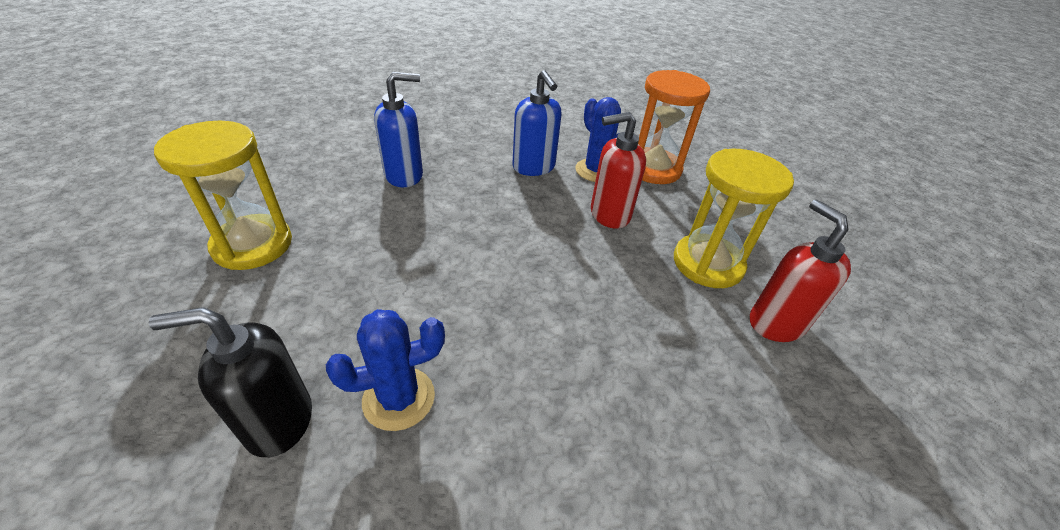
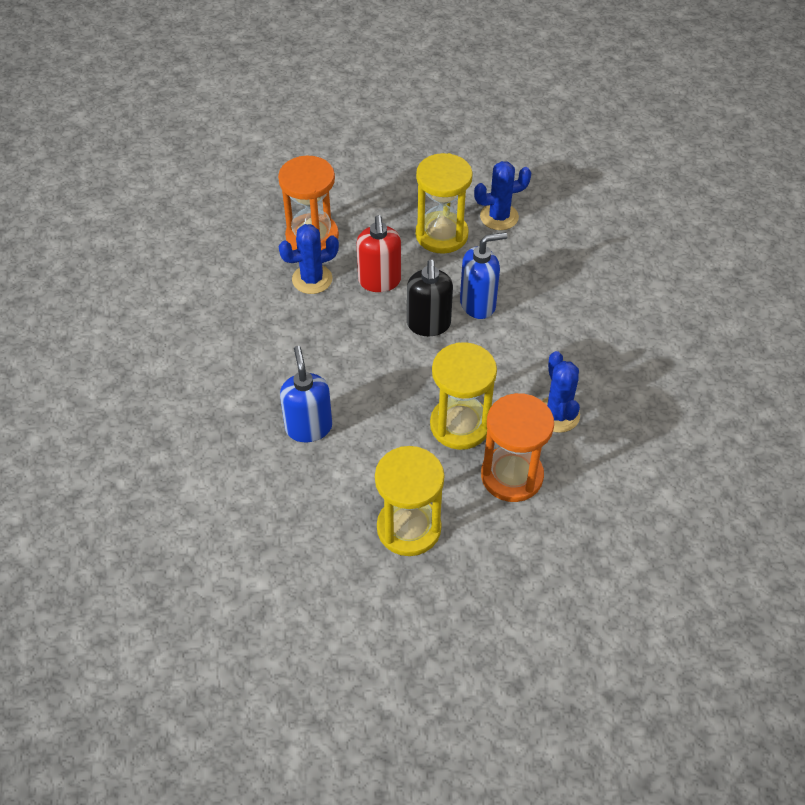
camera: 80 degrees left, 10 degrees up
black soap dispenser [149,307,312,457] -> black soap dispenser moved to [407,260,453,336]
blue soap dispenser [512,70,562,176] -> blue soap dispenser moved to [460,232,507,319]
red soap dispenser [750,199,851,342] -> blue cactus [474,161,531,230]
none -> yellow hourglass [430,342,497,450]
none -> orange hourglass [481,393,554,502]

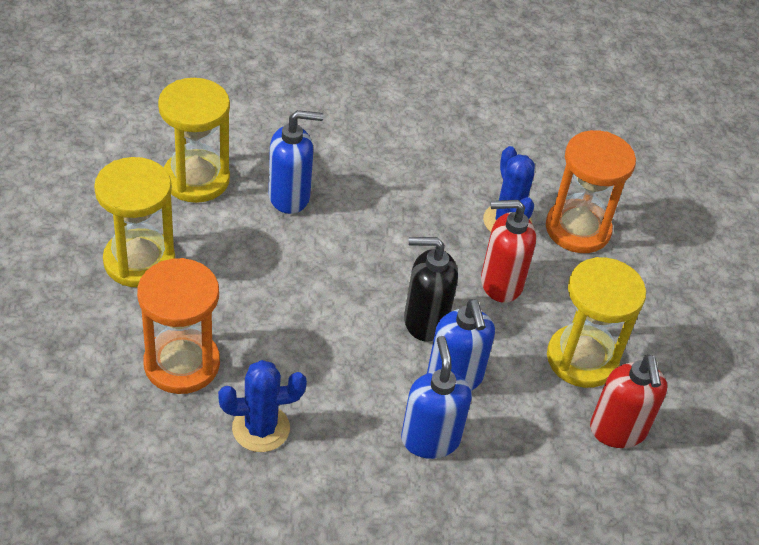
camera: 90 degrees right, 5 degrees down
yellow hourglass [430,342,497,450] -> yellow hourglass moved to [158,78,230,203]
blue cactus [474,161,531,230] -> red soap dispenser [590,354,668,448]
none -> blue soap dispenser [401,336,472,459]

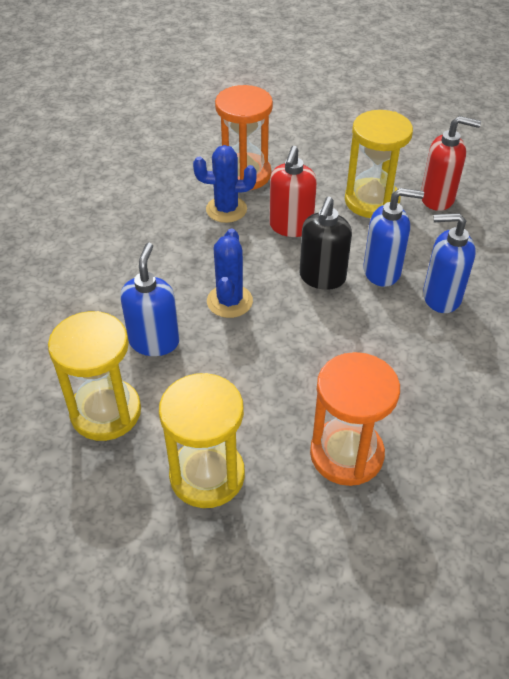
camera: 70 degrees left, 0 degrees up
blue cactus [218,360,307,452] -> blue cactus moved to [207,229,253,318]

